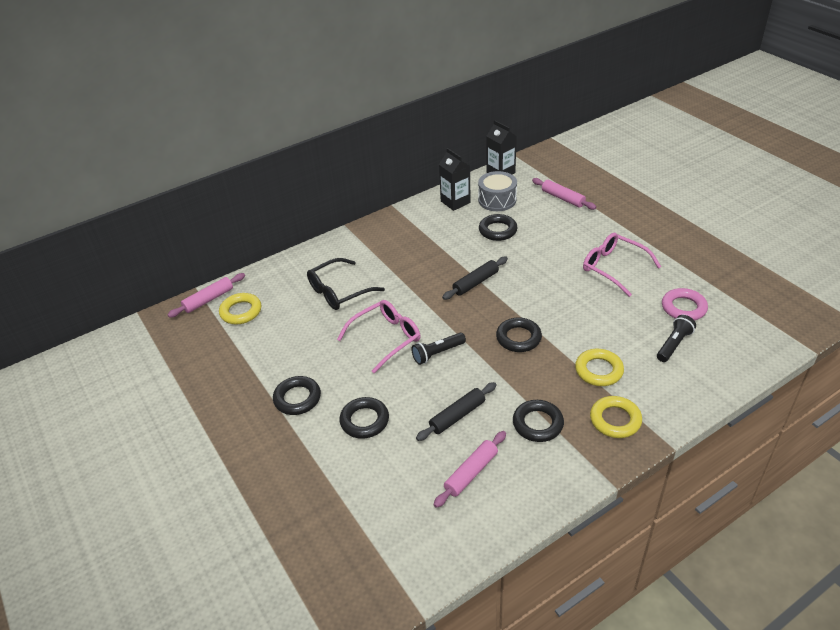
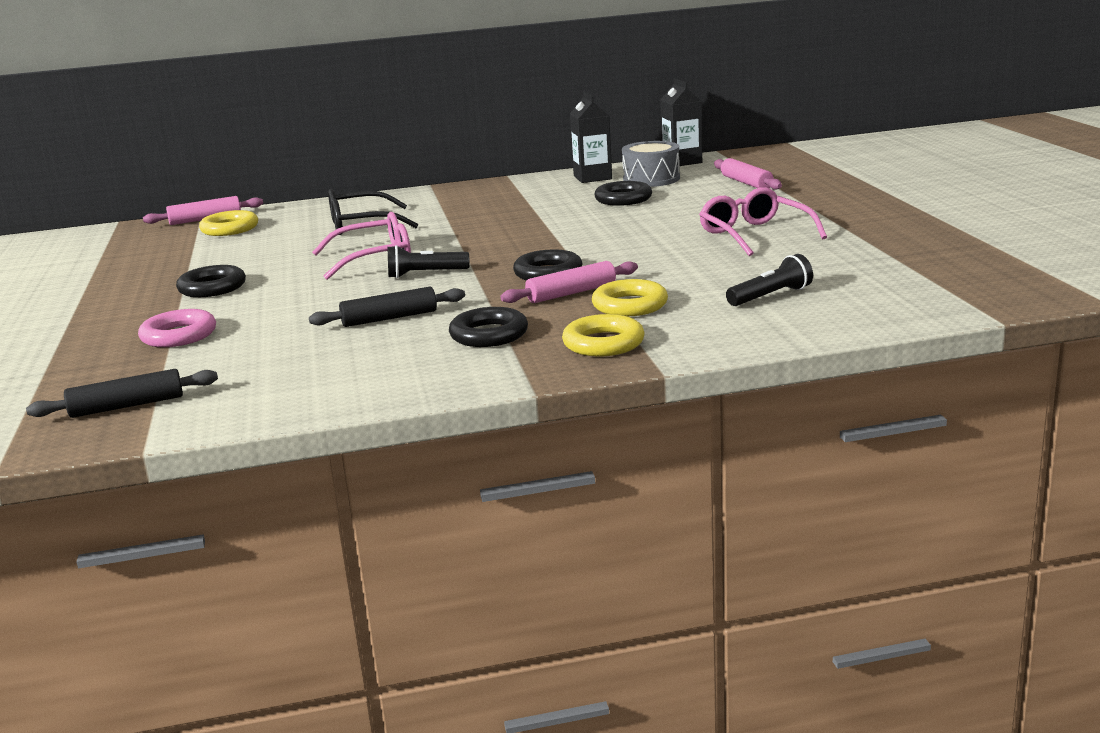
camera: 20 degrees right, 20 degrees down
black ring [339,397,389,439] -> none
pink rolling pin [434,431,506,508] -> pink rolling pin moved to [500,261,638,303]
black rolling pin [442,257,508,300] -> black rolling pin moved to [26,369,218,418]
pink ring [662,288,708,320] -> pink ring moved to [138,309,216,347]

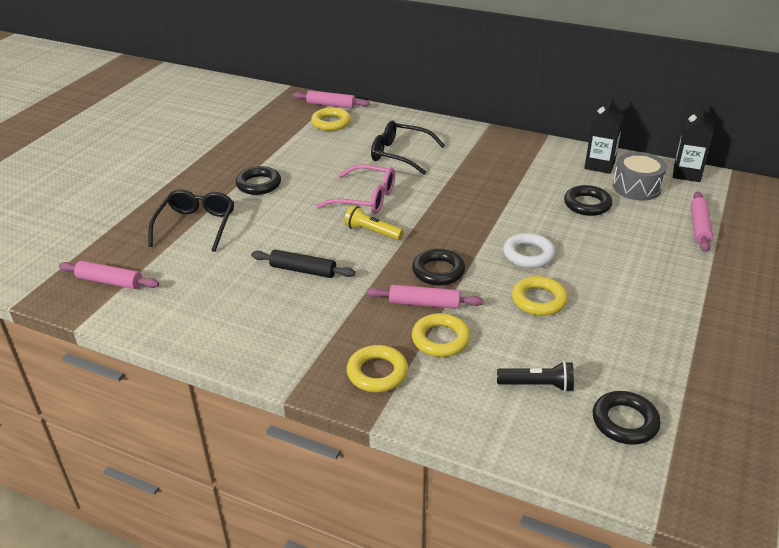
camera: 35 degrees right, 15 degrees up
black rolling pin [26,369,218,418] -> pink rolling pin [59,261,159,289]
pink ring [138,309,216,347] -> black glasses [148,189,234,252]
black flashlight [388,245,470,278] -> yellow flashlight [344,205,404,240]
black ring [449,307,528,347] -> black ring moved to [593,391,661,445]
pink glasses [699,187,827,256] -> none
none -> white ring [503,233,555,268]
none -> yellow ring [512,276,568,316]

